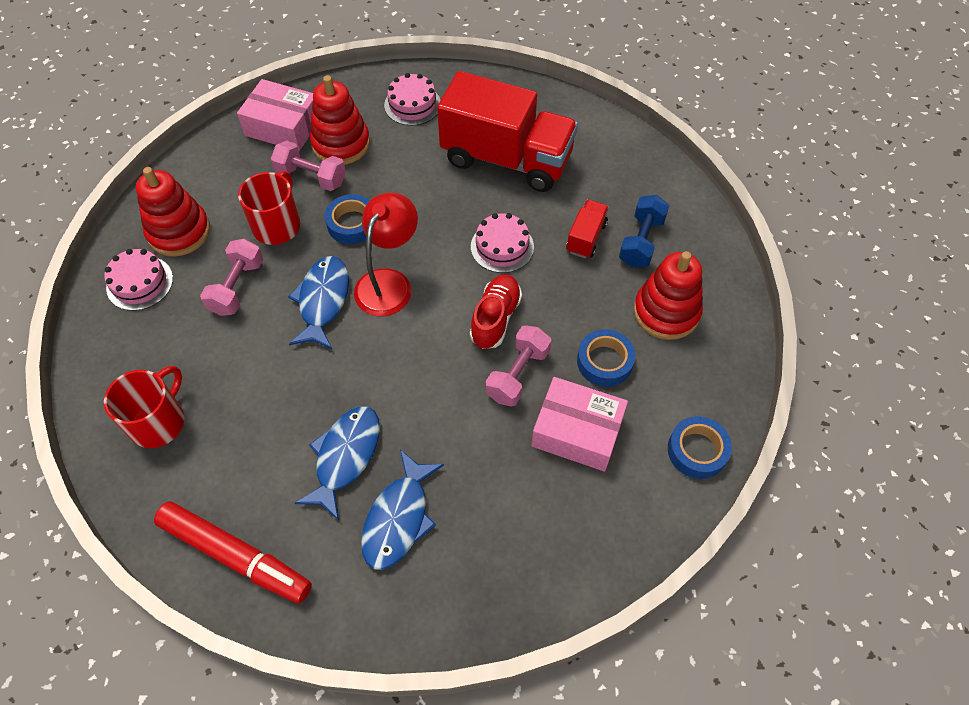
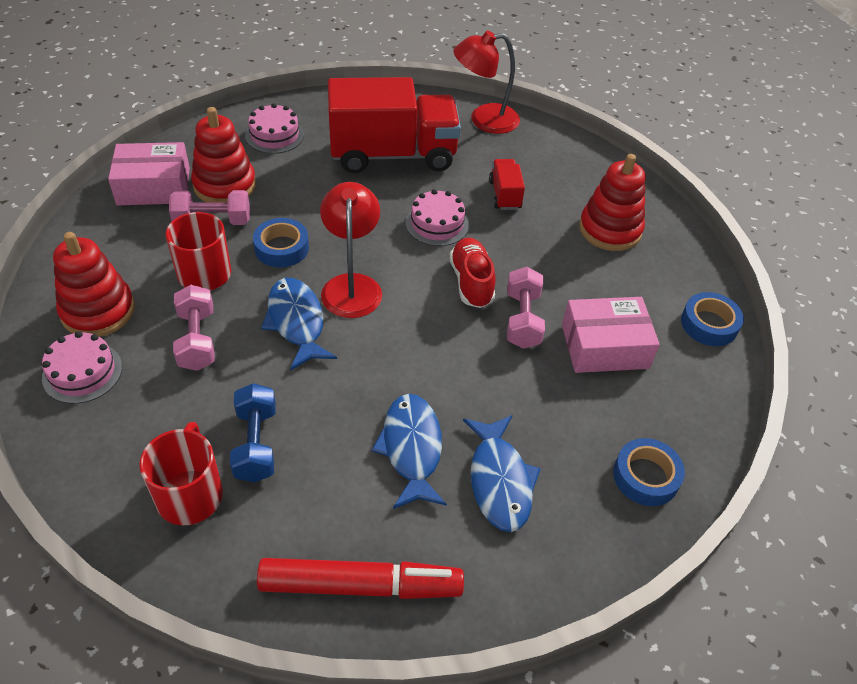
camera: 30 degrees left, 10 degrees down
blue tape [577,329,636,387] -> blue tape moved to [613,438,685,506]
blue dumbbell [619,195,670,267] -> blue dumbbell moved to [230,383,276,482]
none -> red lamp [454,31,520,134]

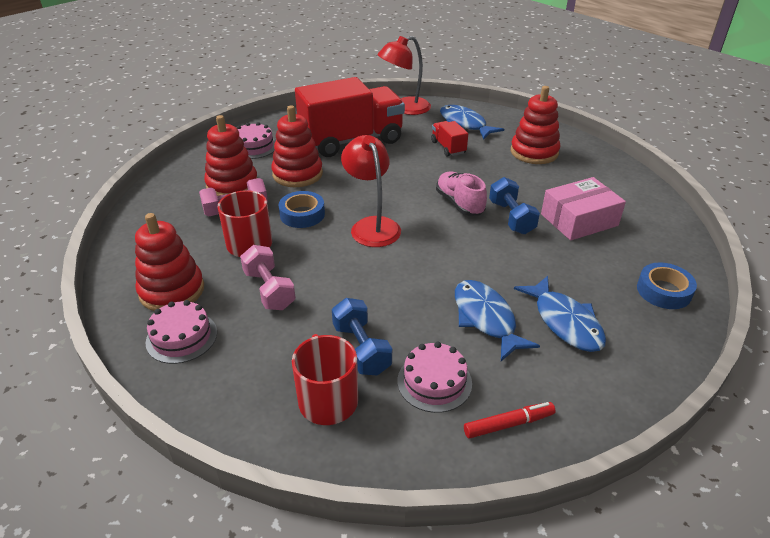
camera: 15 degrees left, 10 degrees down
pink box [108,142,190,206] -> none
red marker [257,558,464,599] -> red marker [464,402,555,439], size x0.54
blue fish [261,278,337,371] -> blue fish moved to [440,105,504,140]
pink cake [405,189,469,246] -> pink cake moved to [397,342,472,413]
red shoe [449,238,496,308] -> pink shoe [436,171,487,216]
pink dumbbell [507,267,545,349] -> blue dumbbell [489,177,540,235]
blue tape [681,292,744,346] -> none
none -> red stacking toy [271,105,323,187]

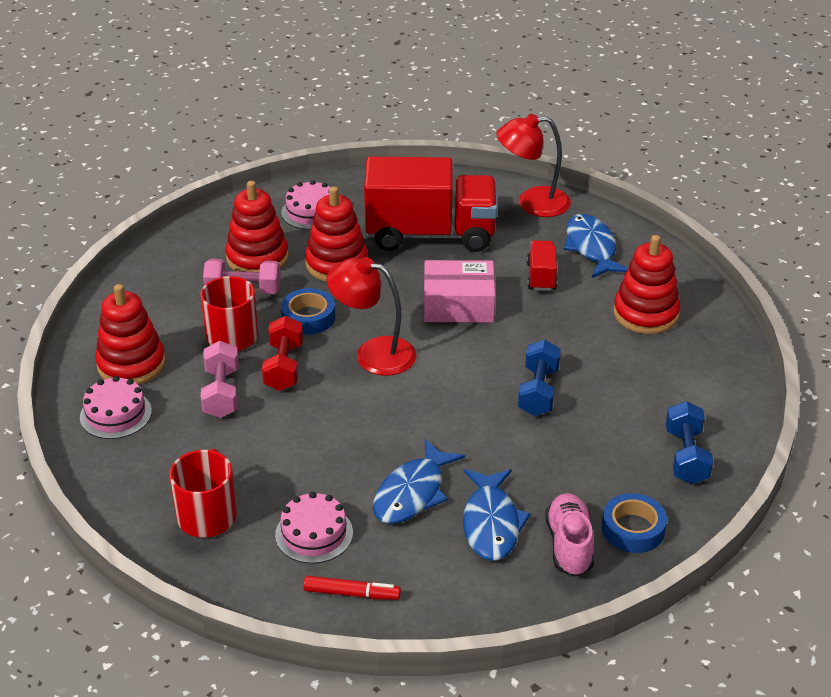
camera: 25 degrees right, 0 degrees up
blue dumbbell [332,298,392,376] -> blue dumbbell moved to [666,401,713,484]
red lamp [341,135,401,247] -> red lamp turned 75 degrees counterclockwise [327,257,416,376]
pink shoe [436,171,487,216] -> pink shoe moved to [545,493,594,576]
blue fish [455,280,540,361] -> blue fish turned 150 degrees counterclockwise [373,439,465,524]
pink box [541,177,626,241] -> pink box moved to [424,260,495,323]
none -> red dumbbell [262,316,303,391]

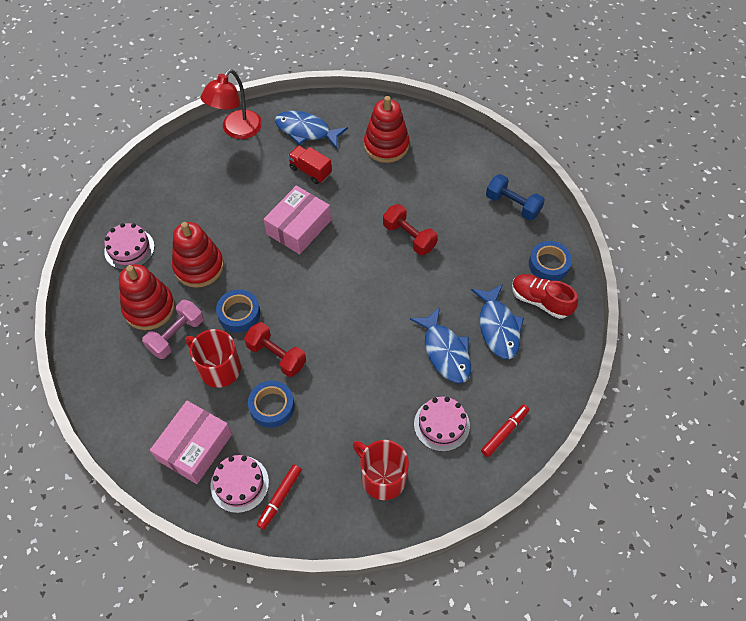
camera: 55 degrees left, 20 degrees up
red stacking toy [95,284,166,385] -> pink box [150,401,232,484]
pink dumbbell [201,341,239,418] -> blue tape [248,381,295,428]
red lamp [327,257,416,376] -> none
red truck [364,157,498,252] -> none
blue fish [463,469,531,561] -> blue fish turned 45 degrees clockwise [471,284,524,359]
blue dumbbell [518,340,561,416] -> red dumbbell [383,204,438,255]
pink shoe [545,493,594,576] -> red shoe [512,274,578,319]
none -> red marker [257,464,302,530]

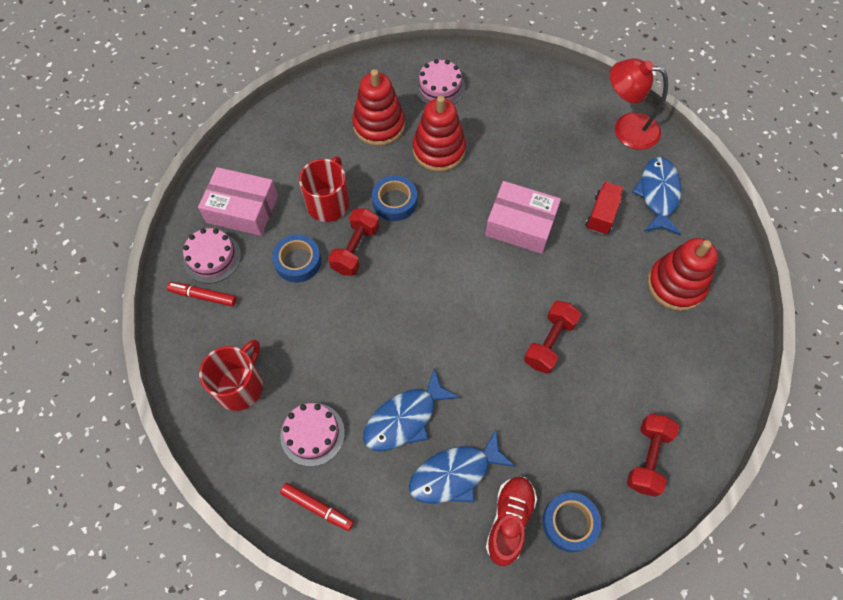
camera: 75 degrees right, 5 degrees up
pink dumbbell [142,300,204,359] -> none
blue dumbbell [486,174,545,221] -> red dumbbell [627,414,679,497]

